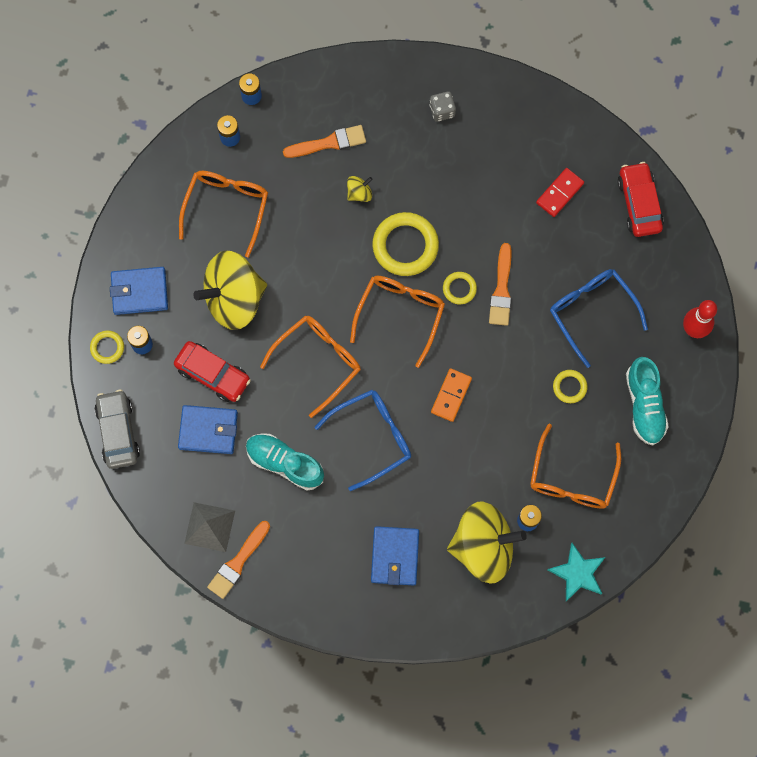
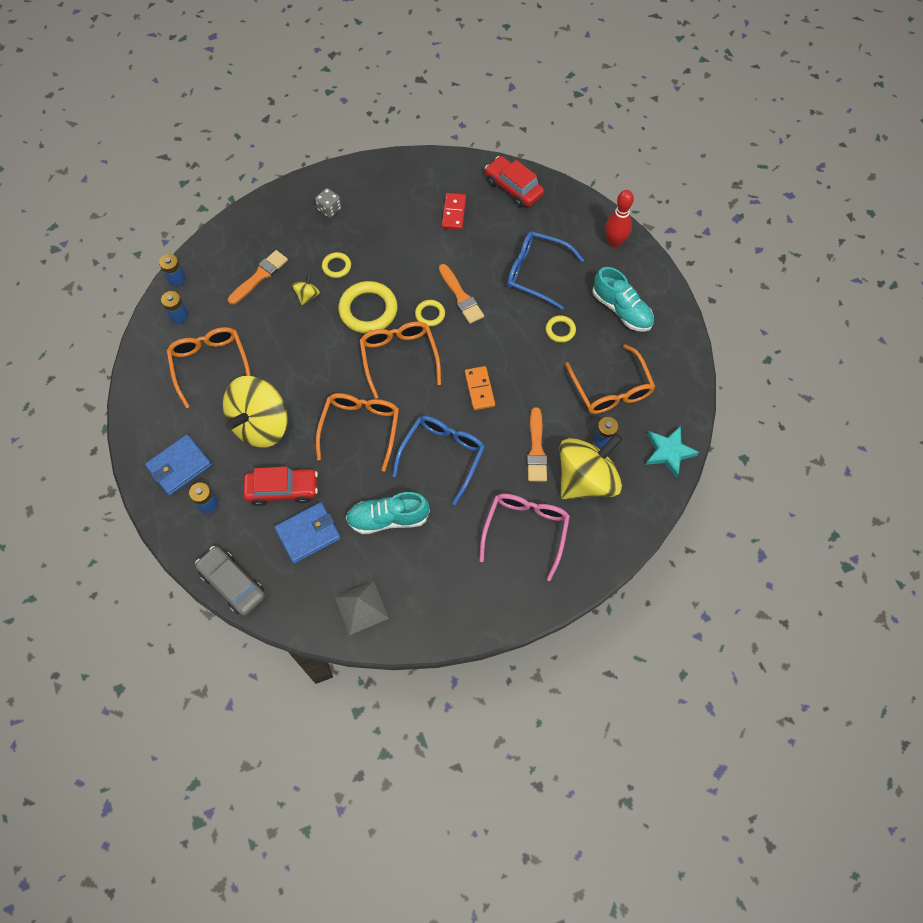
camera: 35 degrees left, 10 degrees down
yellow ring [90,331,124,364] -> yellow ring moved to [322,252,351,278]
orange brush [207,521,270,599] -> orange brush moved to [527,407,547,482]
blue wallet [371,526,419,585] -> pink glasses [479,493,570,581]

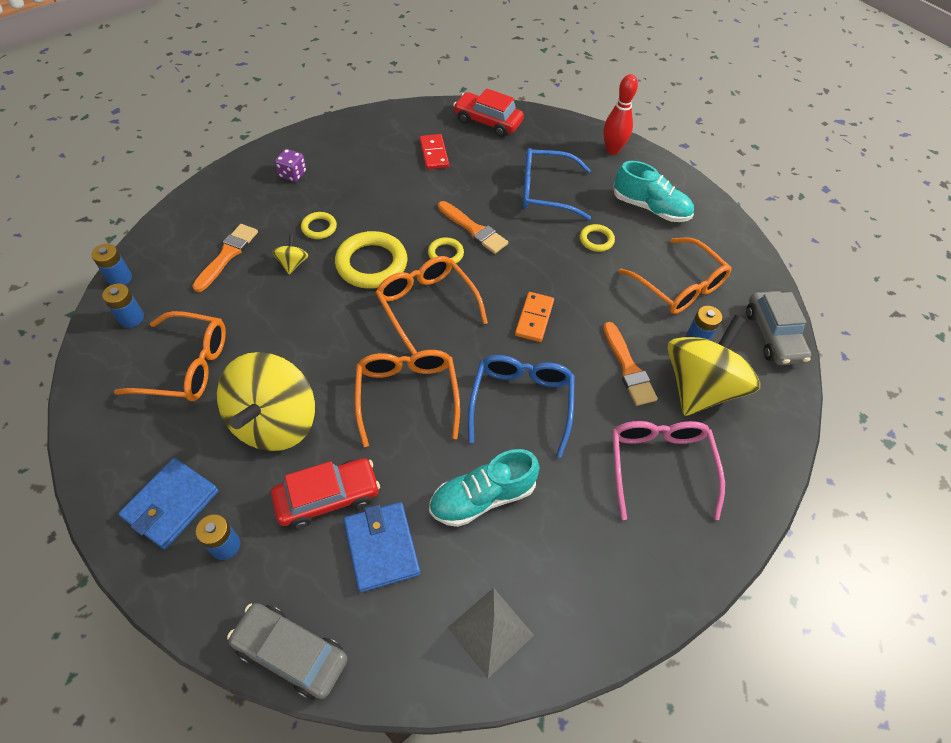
camera: 20 degrees left, 10 degrees down
orange glasses [167,327,251,408] -> orange glasses turned 135 degrees clockwise [114,311,226,401]
blue wallet [274,502,341,564] -> blue wallet turned 60 degrees counterclockwise [343,502,420,592]
grey dice [315,188,342,218] -> purple dice [275,149,306,182]
orange domino [465,366,495,410] -> orange domino turned 45 degrees clockwise [515,292,554,342]
turquoise star [645,426,699,478] -> grey car [746,291,811,365]

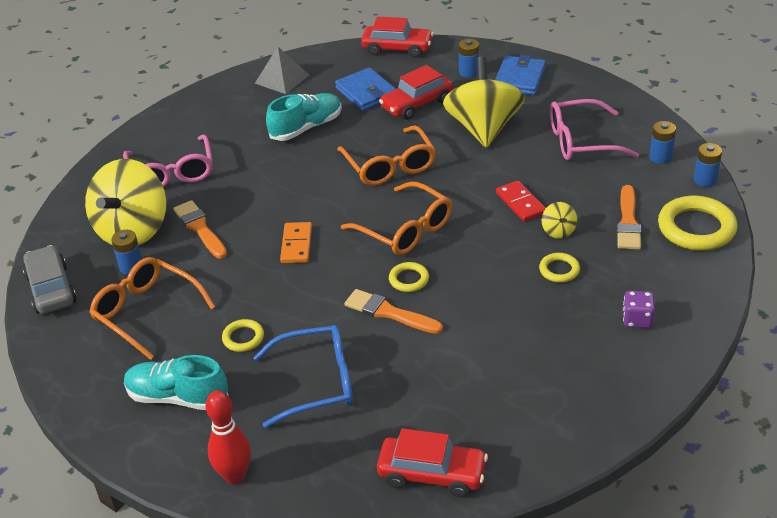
camera: 170 degrees right, 15 degrees down
orange glasses [114,311,226,401] -> pink glasses [550,99,639,160]
grey car [227,603,348,699] -> red car [361,17,434,58]
yellow ring [335,231,407,289] -> yellow ring moved to [658,196,737,251]
red domino [420,134,449,170] -> red domino moved to [496,181,546,222]
blue glasses [468,355,575,458] -> none

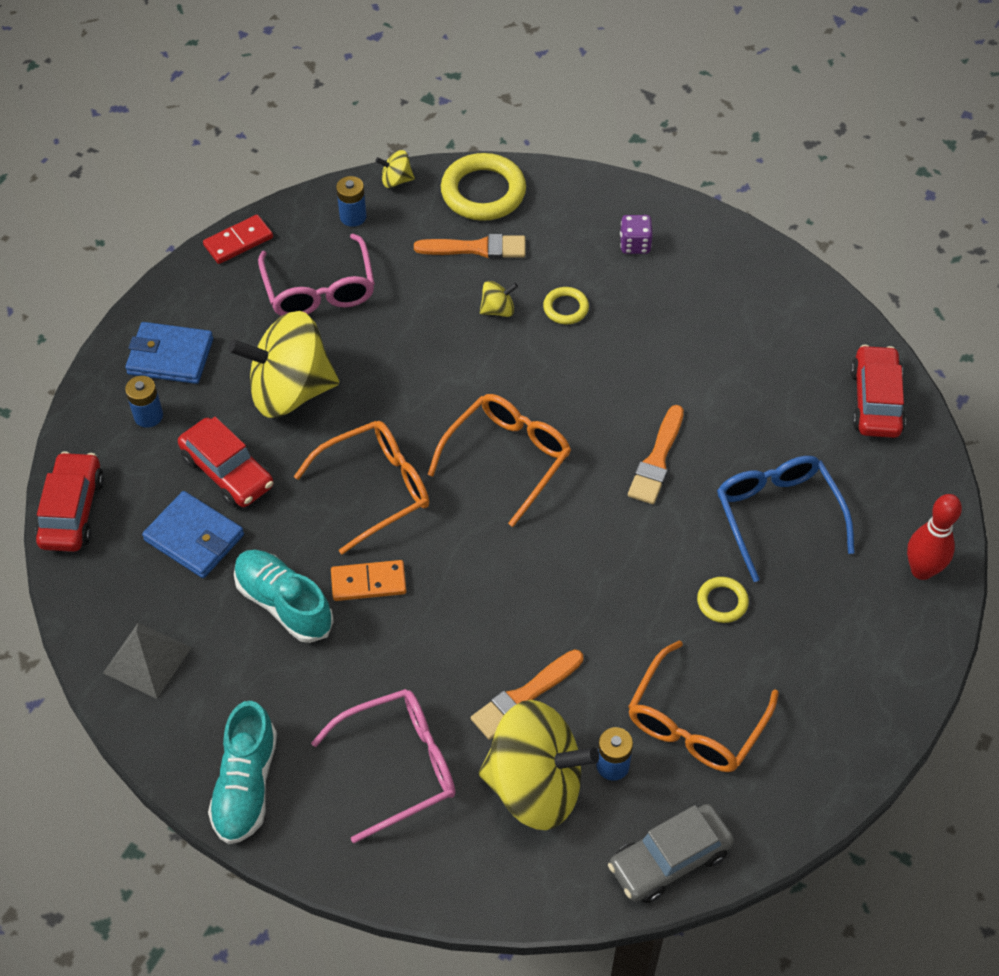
camera: 100 degrees left, 15 degrees up
turquoise shoe [124,355,229,410] -> turquoise shoe moved to [208,701,277,844]
orange domino [280,222,312,263] -> orange domino moved to [331,560,406,601]
blue wallet [335,68,396,111] -> blue wallet turned 75 degrees clockwise [142,491,244,578]
yellow ring [389,262,429,292] -> none
red domino [496,181,546,222] -> red domino moved to [203,215,273,264]
blue battery [694,143,722,187] -> yellow spinning top [376,150,415,188]

